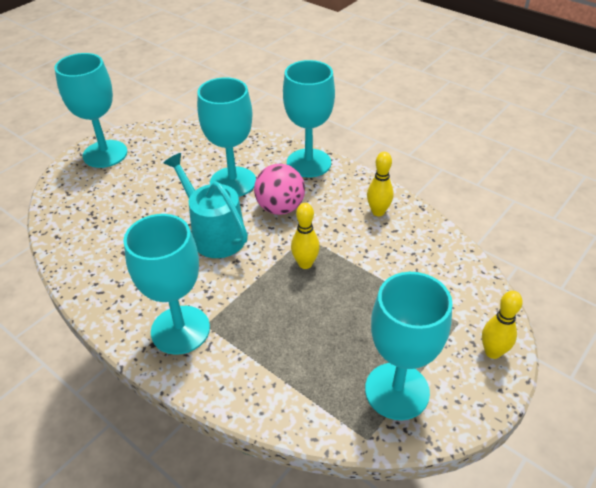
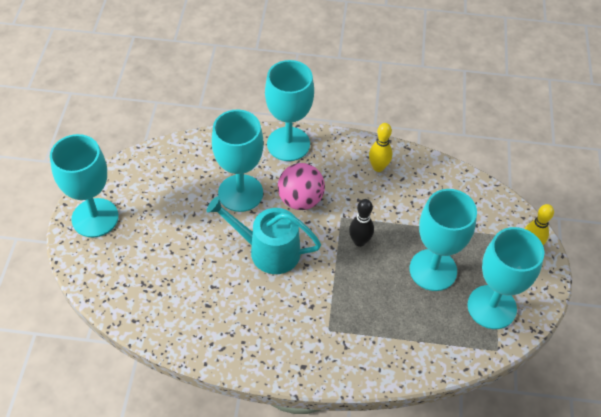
camera: 35 degrees left, 10 degrees up
turquoise goblet [123,214,210,355] -> turquoise goblet moved to [410,189,477,291]
yellow bowling pin [291,203,320,269] -> black bowling pin [349,199,374,247]

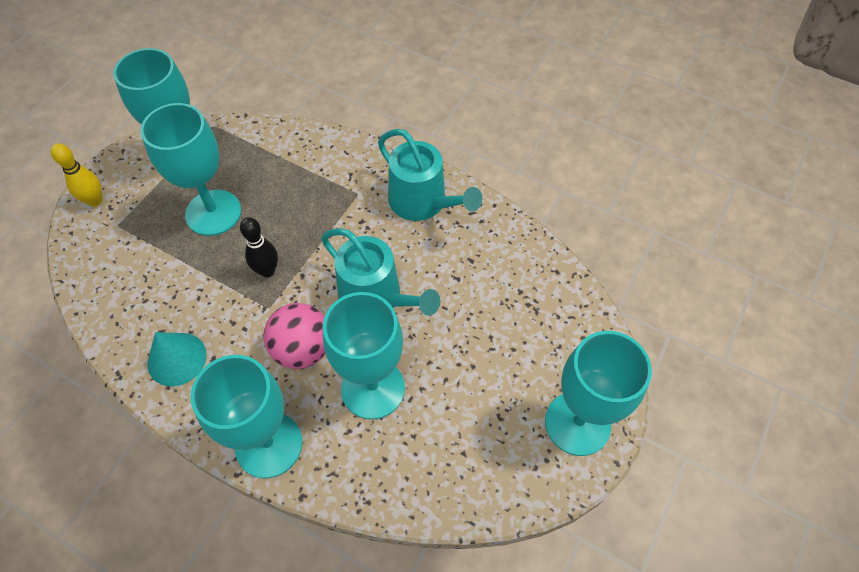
camera: 155 degrees left, 5 degrees up
yellow bowling pin [369,123,392,172] -> turquoise cone [148,332,206,386]
none -> turquoise watering can [378,129,482,221]

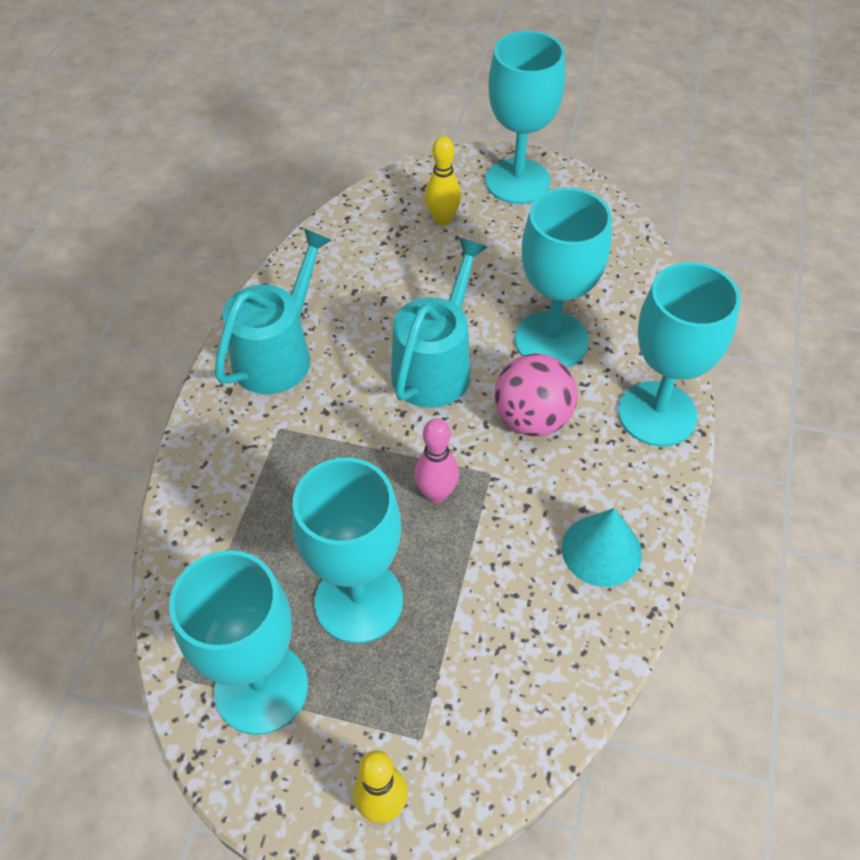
camera: 105 degrees left, 5 degrees down
black bowling pin [240,217,278,277] -> pink bowling pin [414,418,459,503]
none -> yellow bowling pin [425,136,461,226]

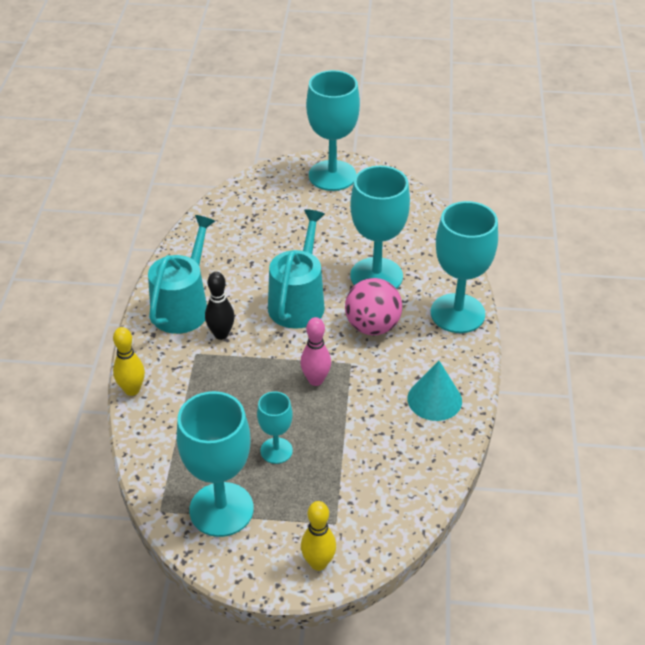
camera: 10 degrees left, 10 degrees down
turquoise goblet [292,457,403,643] -> turquoise goblet [257,391,293,464], size x0.53
yellow bowling pin [425,136,461,226] -> yellow bowling pin moved to [113,327,145,396]
none -> black bowling pin [205,272,235,340]

